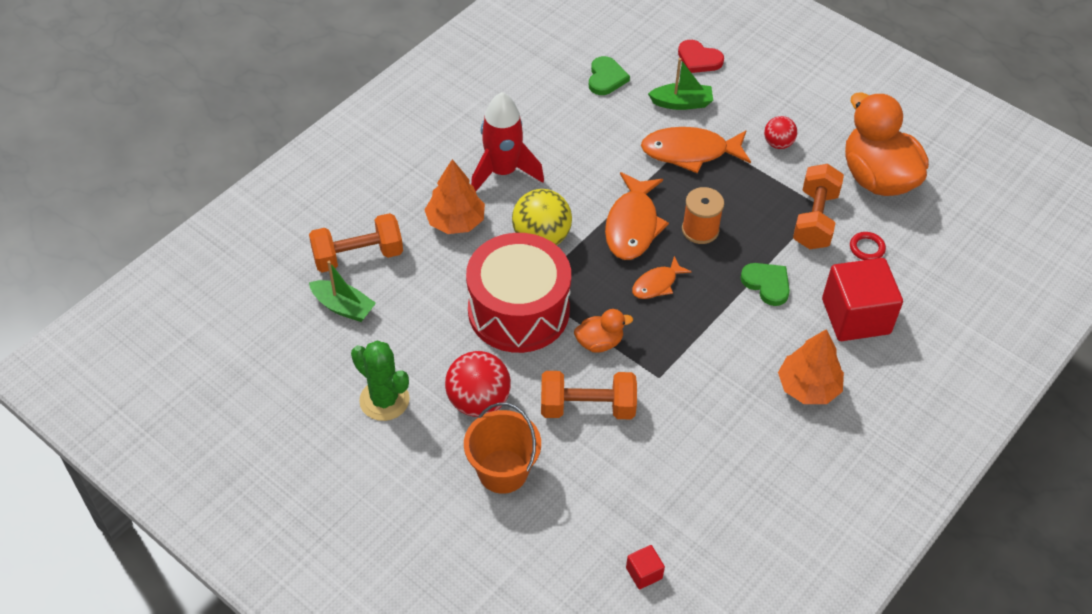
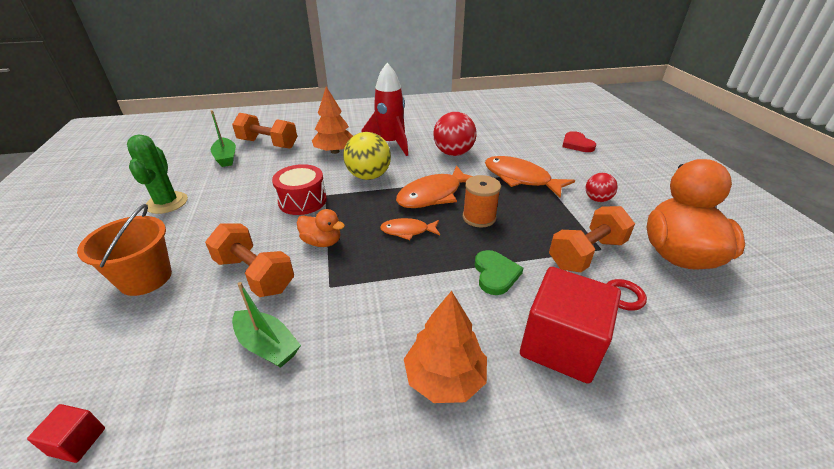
camera: 40 degrees right, 15 degrees down
red ball [445,351,511,417] -> red ball moved to [433,112,477,156]
red drum [466,233,571,353] -> red drum [272,164,327,215], size x0.58
green heart [589,56,630,95] -> none
green boat [648,58,713,110] -> green boat moved to [232,282,301,368]

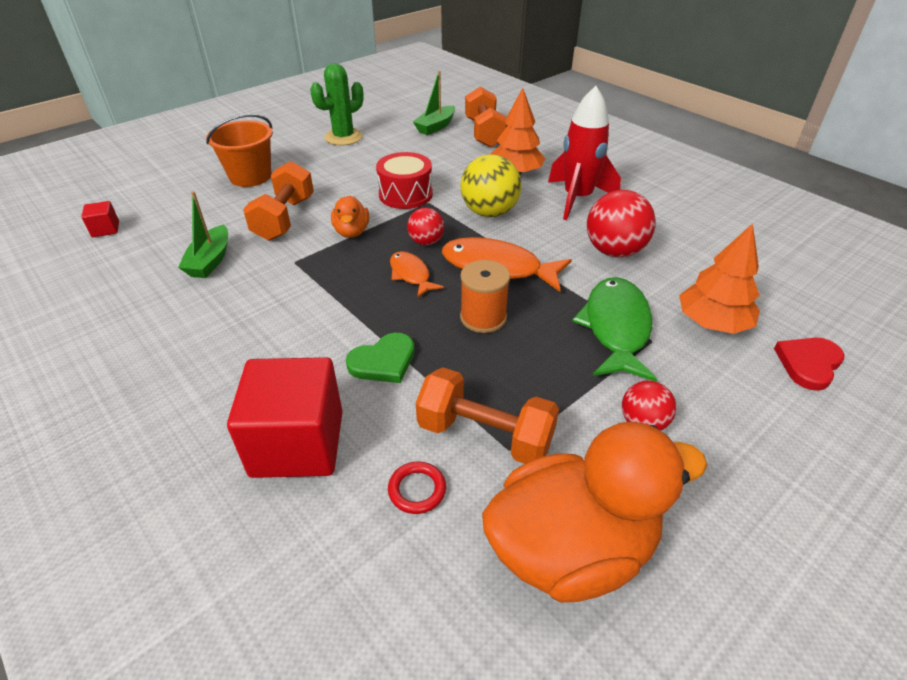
camera: 60 degrees right, 5 degrees up
orange tree [404,291,487,403] -> orange tree moved to [679,223,760,334]
orange fish [485,156,575,198] -> green fish [572,277,658,382]
none -> red ball [407,208,444,245]

